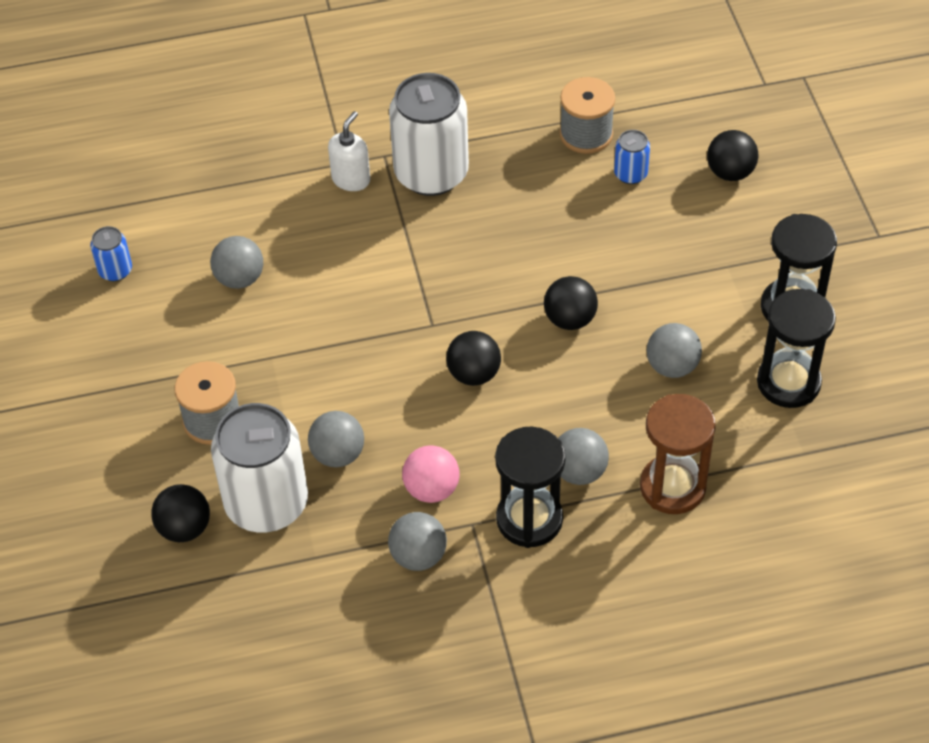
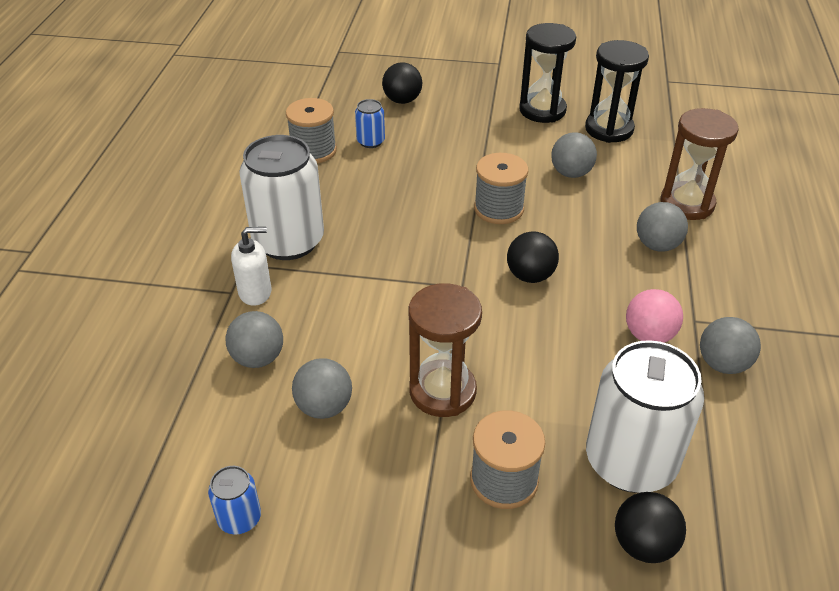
camera: 70 degrees left, 10 degrees down
grey ball [308,411,364,467] -> grey ball moved to [226,311,283,368]
white soap dispenser [328,111,370,191] -> white soap dispenser turned 120 degrees clockwise [231,227,272,306]
black hourglass [495,427,565,548] -> none
black ball [544,276,598,330] -> grey spool [474,153,528,224]
none -> brown hourglass [409,283,482,417]

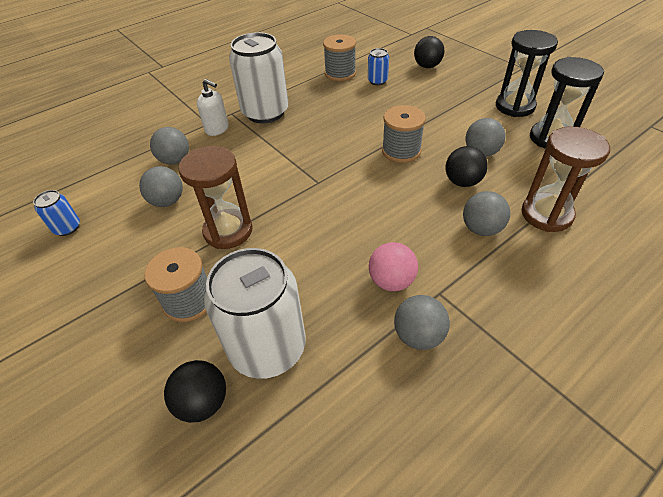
camera: 45 degrees right, 5 degrees up
black ball [507,232,559,283] -> black ball moved to [445,146,488,187]

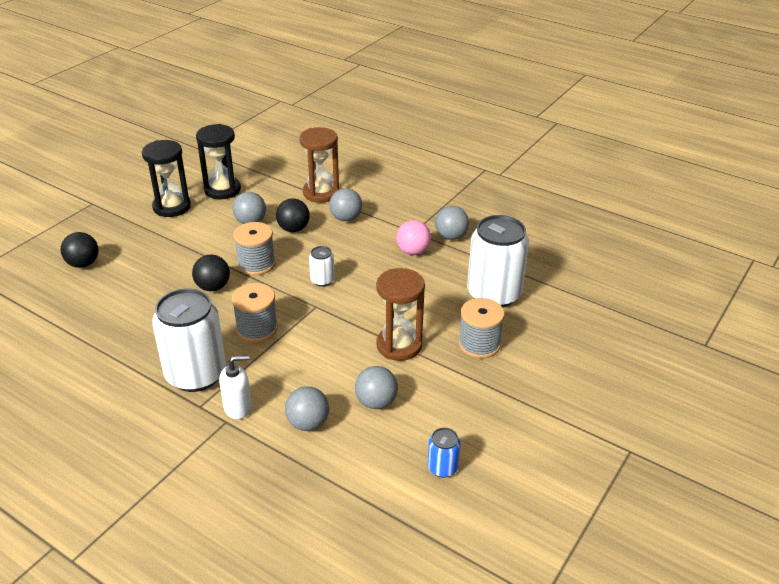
camera: 110 degrees left, 10 degrees down
black ball [164,360,226,423] -> black ball moved to [192,255,230,291]
white soap dispenser [197,79,229,136] -> white soap dispenser turned 60 degrees clockwise [219,355,252,419]
grey spool [323,34,356,81] -> grey spool moved to [232,283,278,342]
blue can [368,48,389,85] -> none
none -> white can [309,246,335,287]

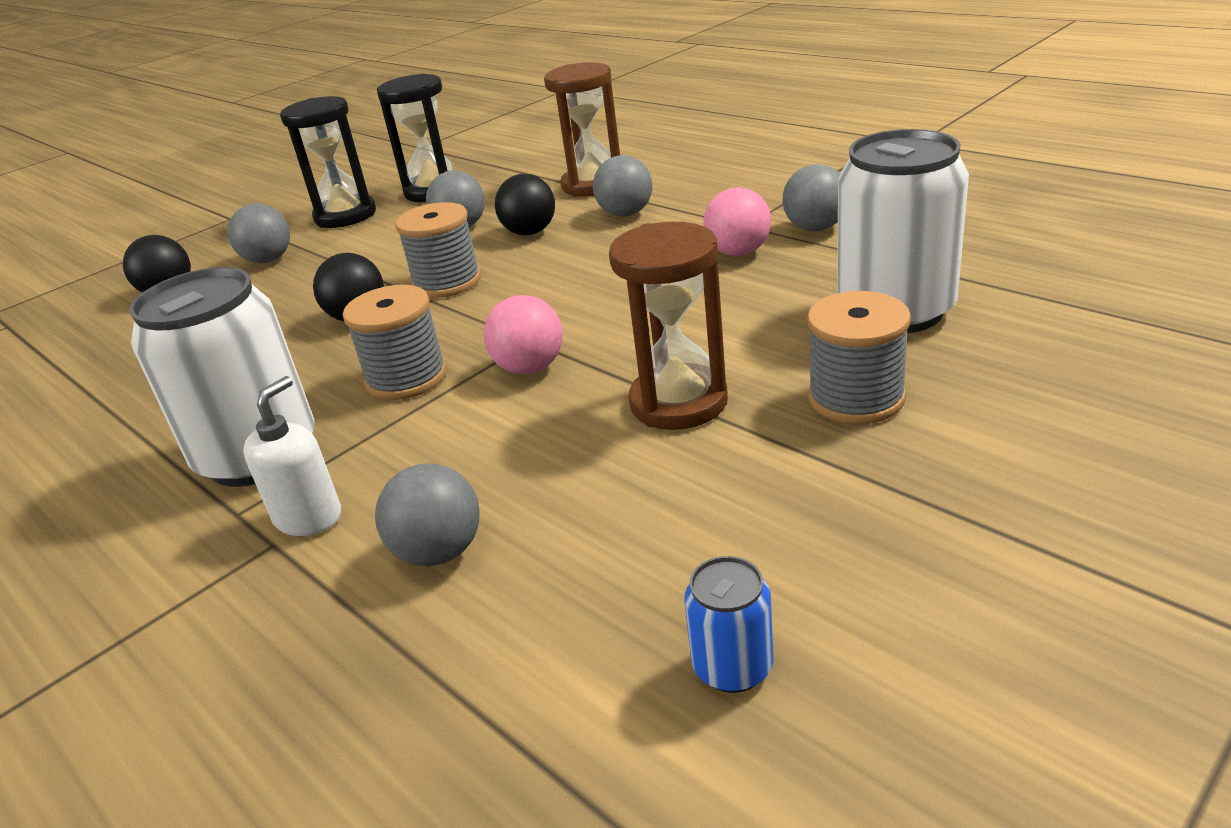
camera: 15 degrees right, 5 degrees down
white soap dispenser [219,355,252,419] -> white soap dispenser turned 60 degrees counterclockwise [243,376,341,536]
white can [309,246,335,287] -> none
grey ball [355,366,398,409] -> grey ball moved to [227,203,290,263]
none -> pink ball [484,295,563,374]

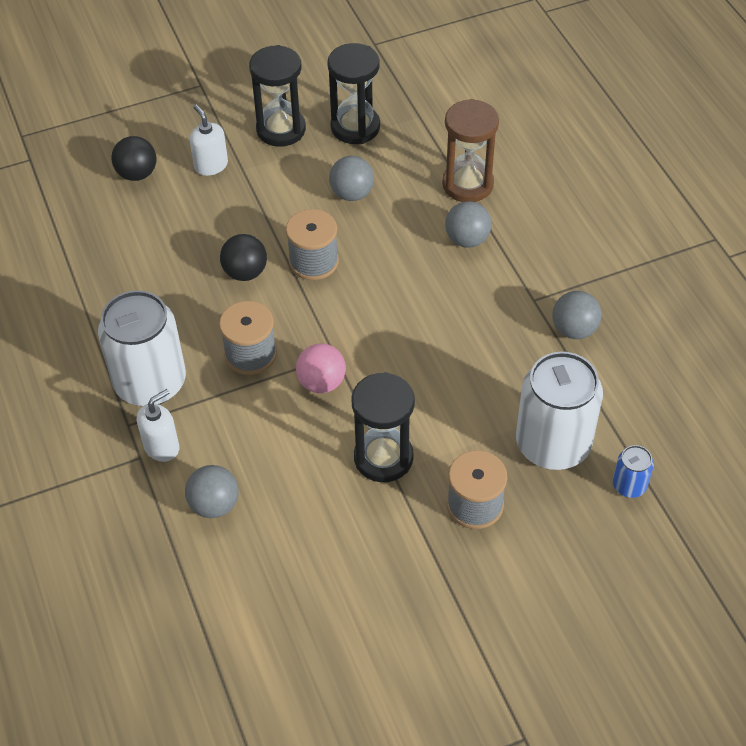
camera: 20 degrees right, 20 degrees up
grey ball [227,203,290,263] -> white soap dispenser [190,104,228,176]
black ball [495,174,555,235] -> none
brown hourglass [609,222,728,430] -> black hourglass [351,372,415,482]
blue can [684,556,774,693] -> blue can moved to [613,445,654,498]
pink ball [703,187,771,256] -> none

